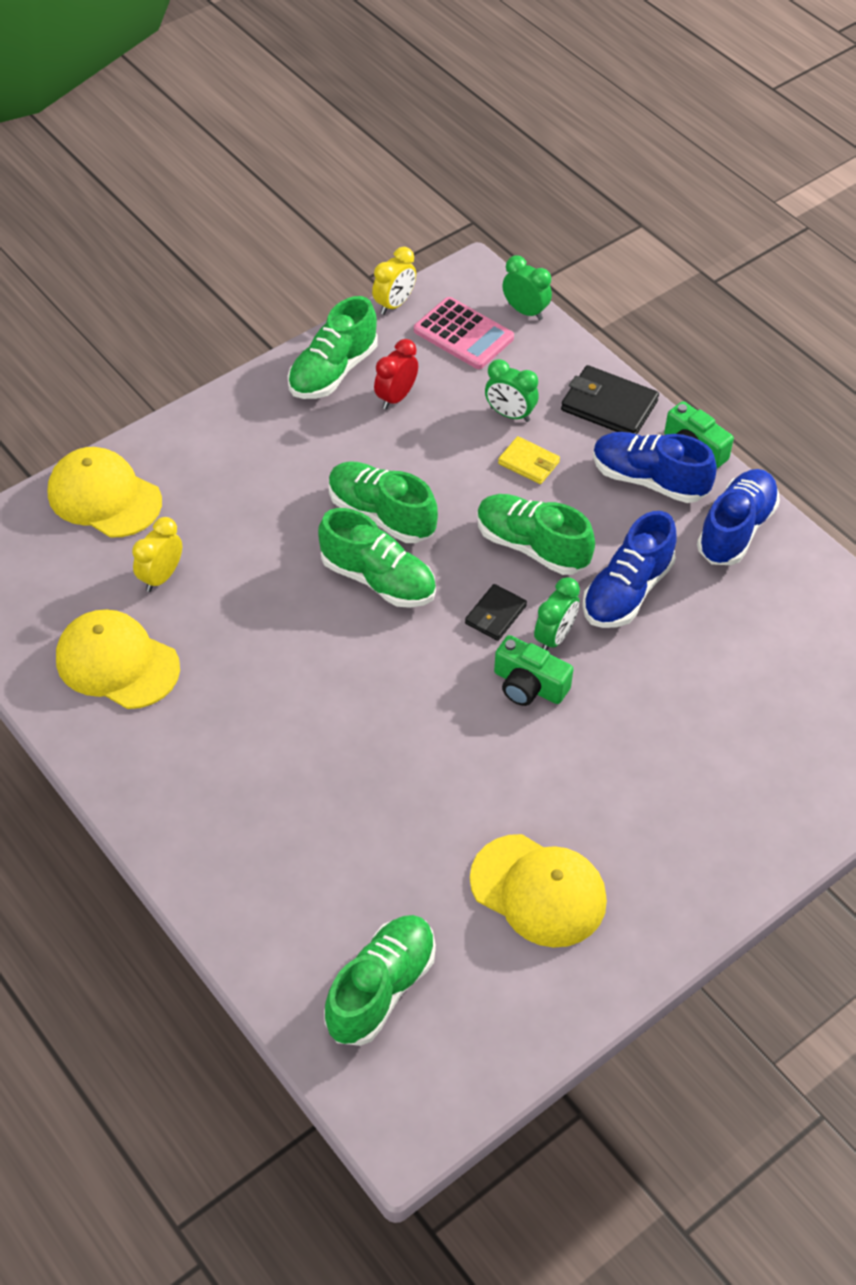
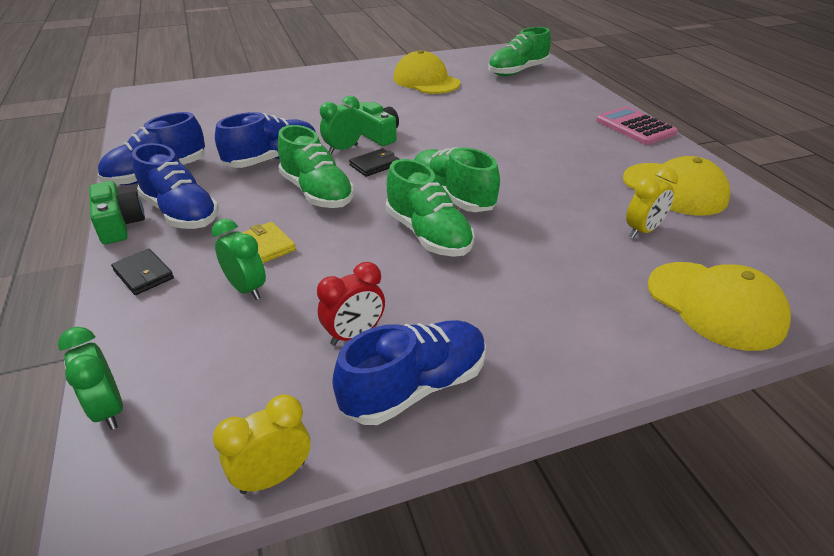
camera: 160 degrees left, 15 degrees down
green shoe [288,296,378,399] -> blue shoe [332,320,486,425]
pink calculator [414,297,514,369] -> pink calculator moved to [596,107,678,145]
black wallet [561,365,659,434] -> black wallet [111,249,174,295], size x0.61

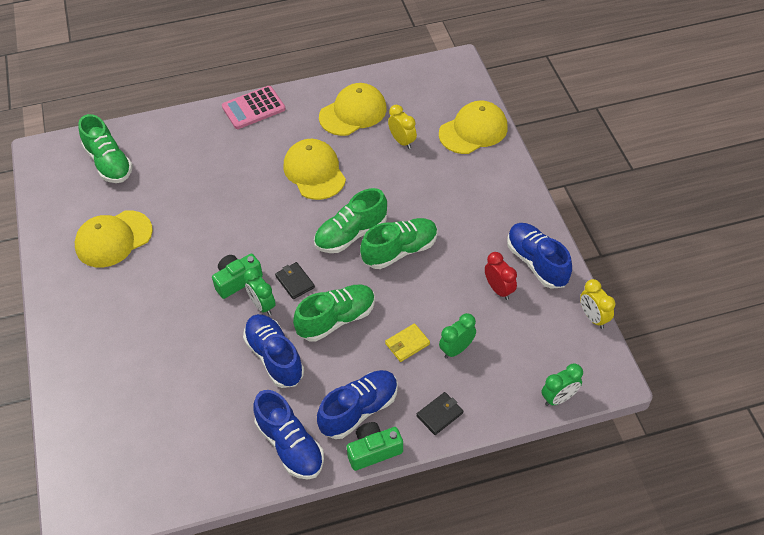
camera: 85 degrees left, 15 degrees up
none -> yellow cap [284,139,346,200]

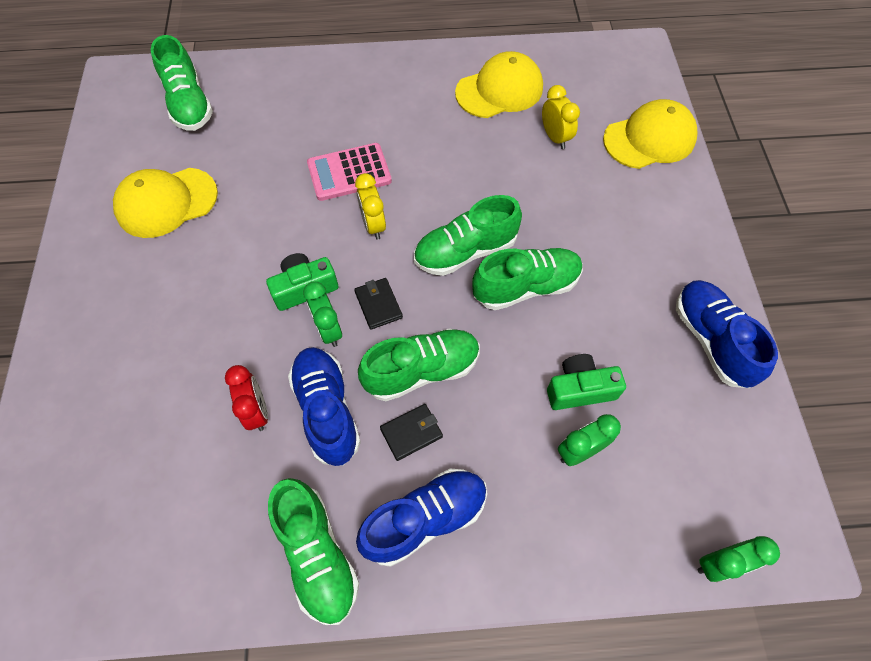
camera: 10 degrees right, 10 degrees up
pink calculator [222,86,285,129] -> pink calculator moved to [307,143,392,201]
blue shoe [254,390,324,479] -> green shoe [268,478,359,625]
yellow cap [284,139,346,200] -> none
green camera [347,422,403,471] -> green camera moved to [547,354,626,410]
yellow wallet [385,323,430,362] -> none
black wallet [416,392,463,435] -> black wallet moved to [380,404,443,461]
red clock [485,252,517,300] -> red clock moved to [225,365,268,431]
yellow clock [580,279,615,329] -> yellow clock moved to [355,173,386,240]

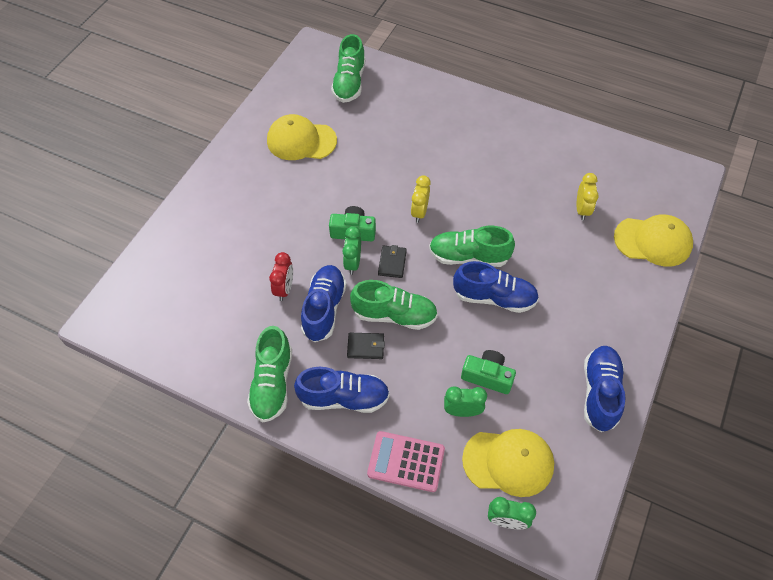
camera: 30 degrees right, 5 degrees down
pink calculator [307,143,392,201] -> pink calculator moved to [367,431,445,492]
yellow cap [455,51,543,118] -> yellow cap moved to [462,429,554,497]
green shoe [472,248,583,310] -> blue shoe [453,261,539,313]

